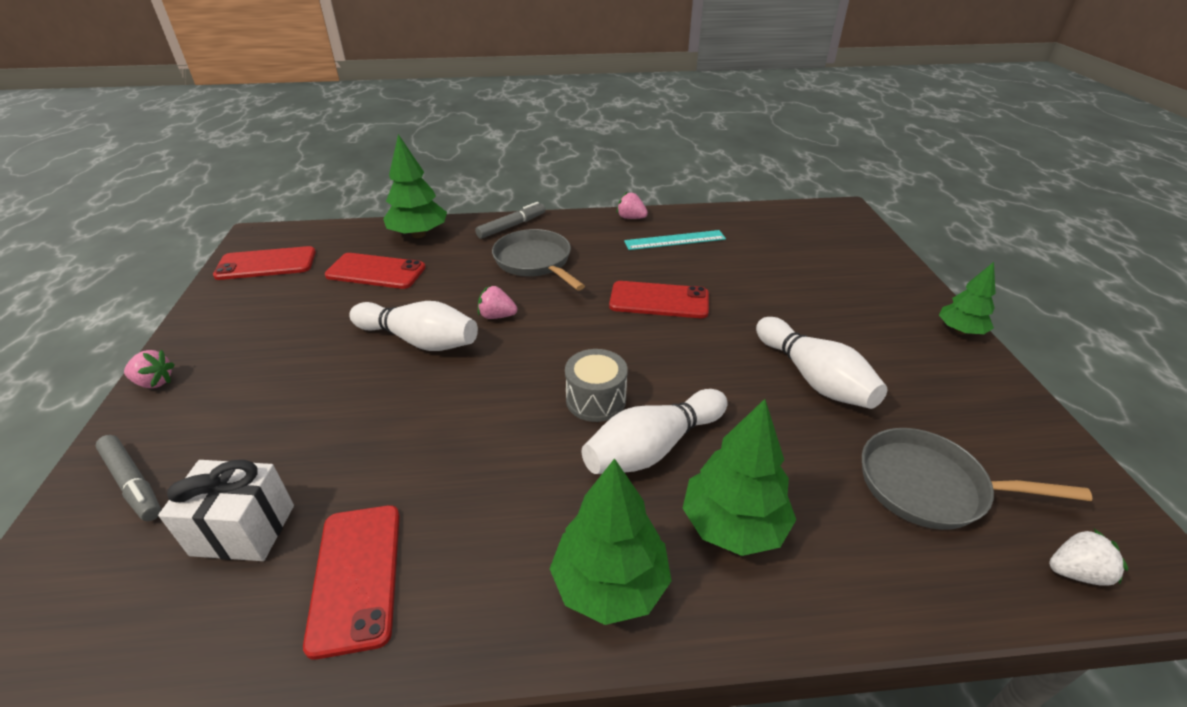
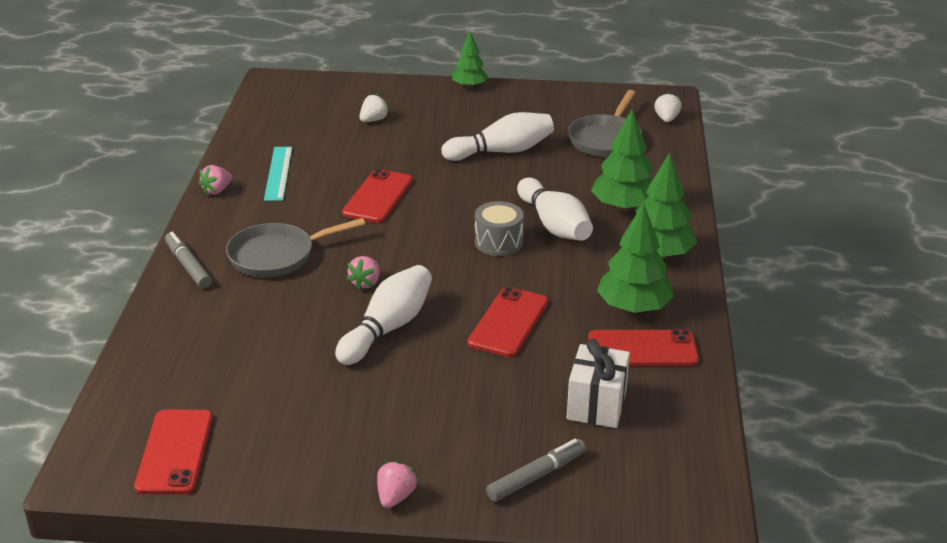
camera: 80 degrees left, 5 degrees down
red phone [325,253,426,289] -> red phone moved to [468,287,548,357]
green tree [383,134,447,238] -> green tree moved to [597,203,674,313]
none -> white strawberry [359,93,389,122]

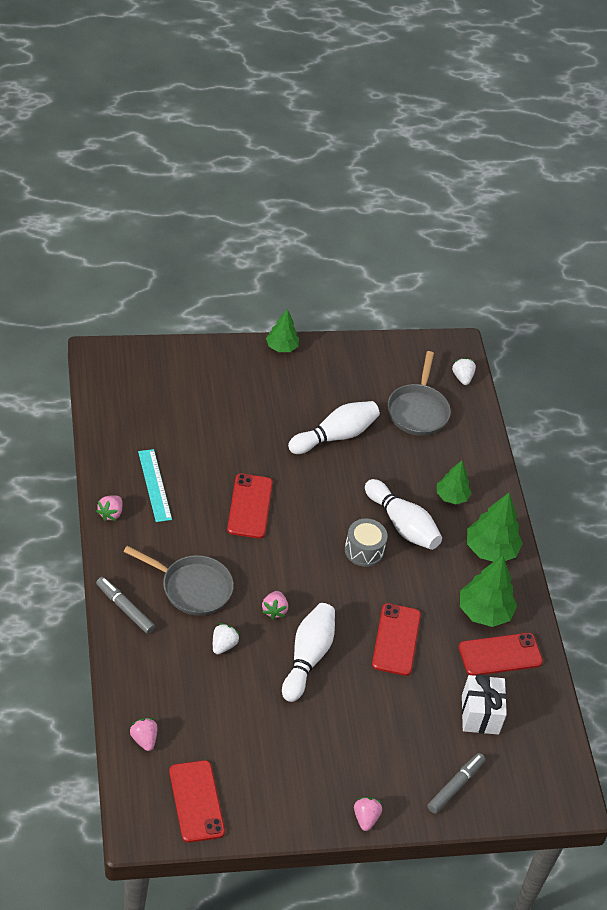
camera: 20 degrees left, 15 degrees up
grey pan [226,218,365,277] -> grey pan turned 120 degrees counterclockwise [124,546,233,615]
white strawberry [359,93,389,122] -> white strawberry moved to [213,623,240,654]
green tree [591,110,653,211] -> green tree [437,461,471,504], size x0.64
none -> pink strawberry [130,718,157,751]

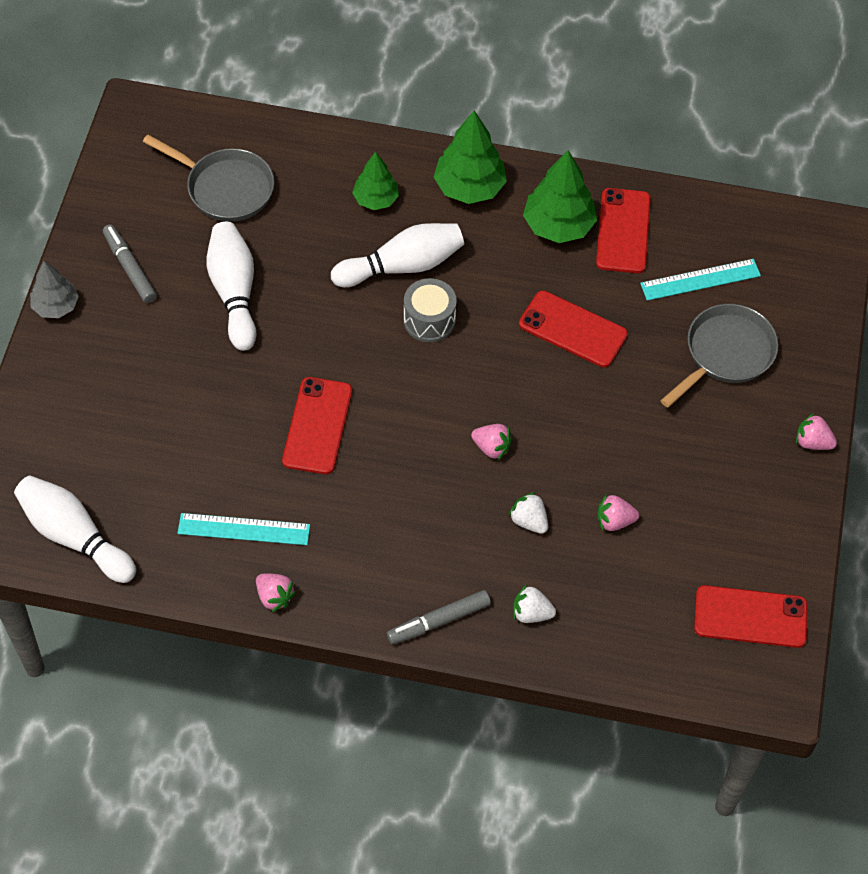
camera: 65 degrees left, 10 degrees up
grey pan [124,546,233,615] -> grey pan moved to [660,304,778,407]
pink strawberry [130,718,157,751] -> pink strawberry moved to [597,494,639,531]
red phone [227,473,273,539] -> red phone turned 75 degrees clockwise [282,377,352,474]
green tree [266,309,299,352] -> grey tree [30,261,79,318]
white bowling pin [282,603,335,702] -> white bowling pin moved to [14,475,136,583]
grey marker [427,753,485,814] -> grey marker moved to [103,224,157,303]
white strawberry [452,358,476,385] -> white strawberry moved to [513,585,556,623]
white gift [462,674,507,735] -> turquoise ruler [640,259,761,301]

